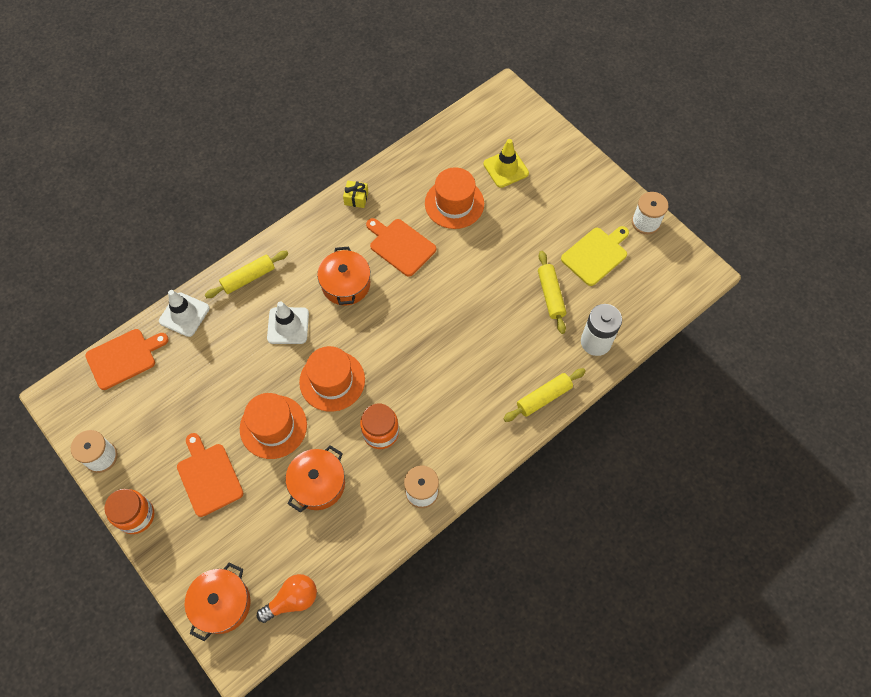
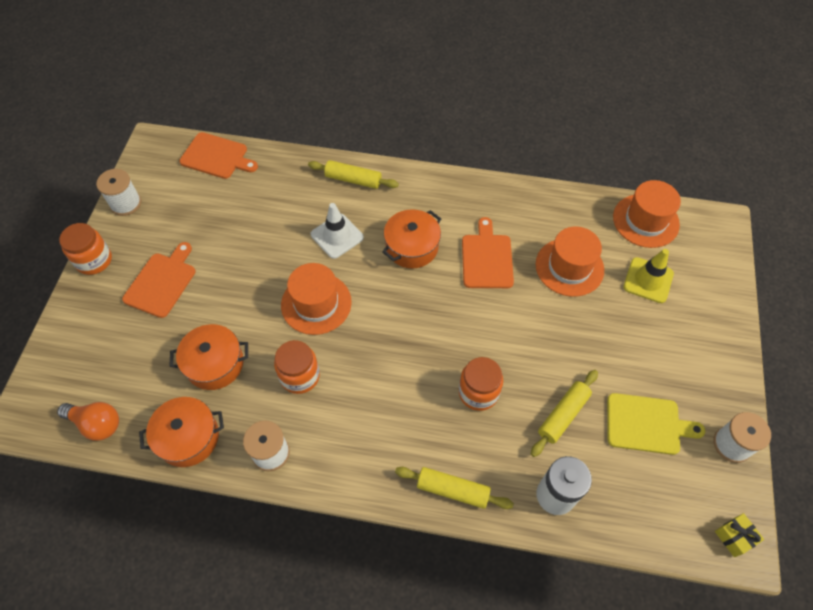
camera: 50 degrees right, 5 degrees down
white traffic cone [159,290,209,337] -> none
orange pot [185,562,250,641] -> orange pot moved to [139,397,224,467]
orange hat [240,393,307,459] -> orange hat moved to [613,180,681,248]
yellow gift [343,181,368,208] -> yellow gift moved to [715,513,764,557]
none -> orange jar [459,357,503,411]

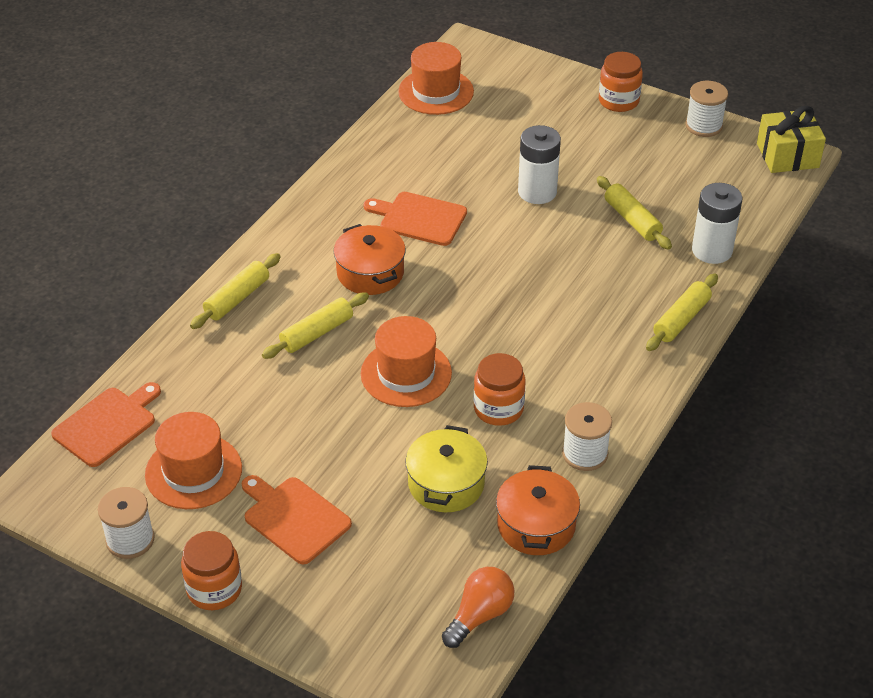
camera: 70 degrees left, 15 degrees down
orange pot [169,324,248,390] -> yellow pot [405,425,488,512]
white traffic cone [311,203,364,259] -> yellow rolling pin [262,292,369,359]
orange jar [459,357,503,411] -> orange jar moved to [599,52,643,112]
orange hat [536,227,604,297] -> orange hat moved to [145,412,242,509]
yellow cutting board [607,393,705,455] -> none
yellow traffic cone [623,249,674,303] -> none
yellow gift [715,513,764,557] -> yellow gift [757,106,826,173], size x1.85
none -> white battery [518,125,561,204]

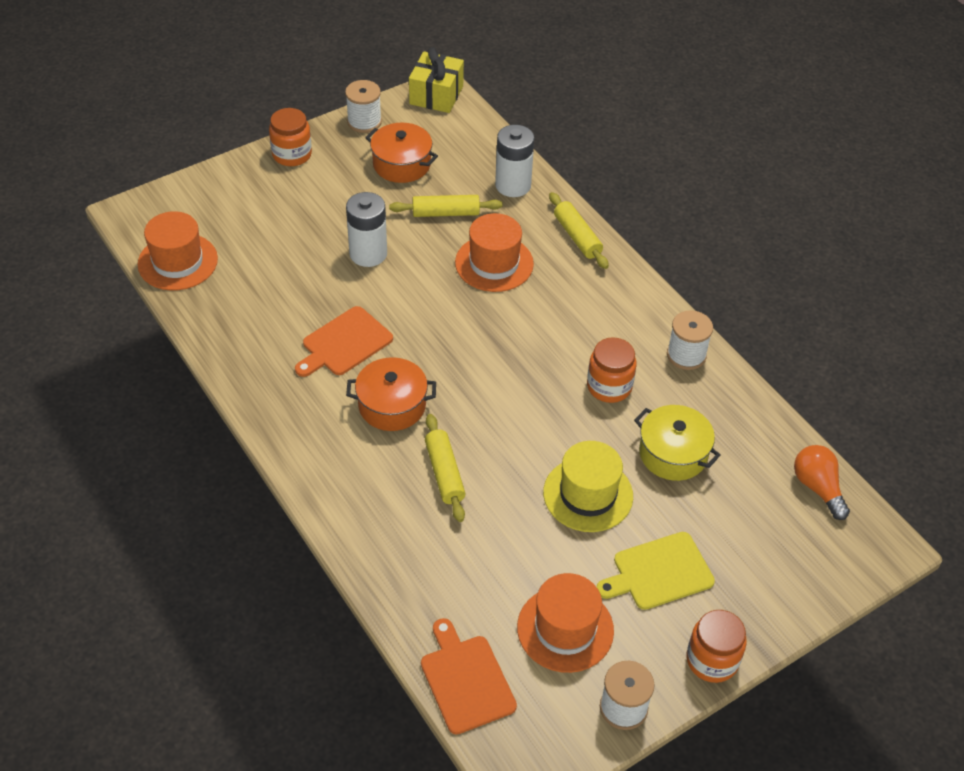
camera: 65 degrees left, 5 degrees up
yellow rolling pin [190,253,281,329] -> none
orange cutting board [242,475,352,565] -> yellow cutting board [597,532,715,610]
orange hat [361,316,452,407] -> orange hat moved to [455,213,534,292]
orange pot [496,465,580,555] -> orange pot moved to [365,123,438,183]
none -> yellow hat [543,441,633,532]

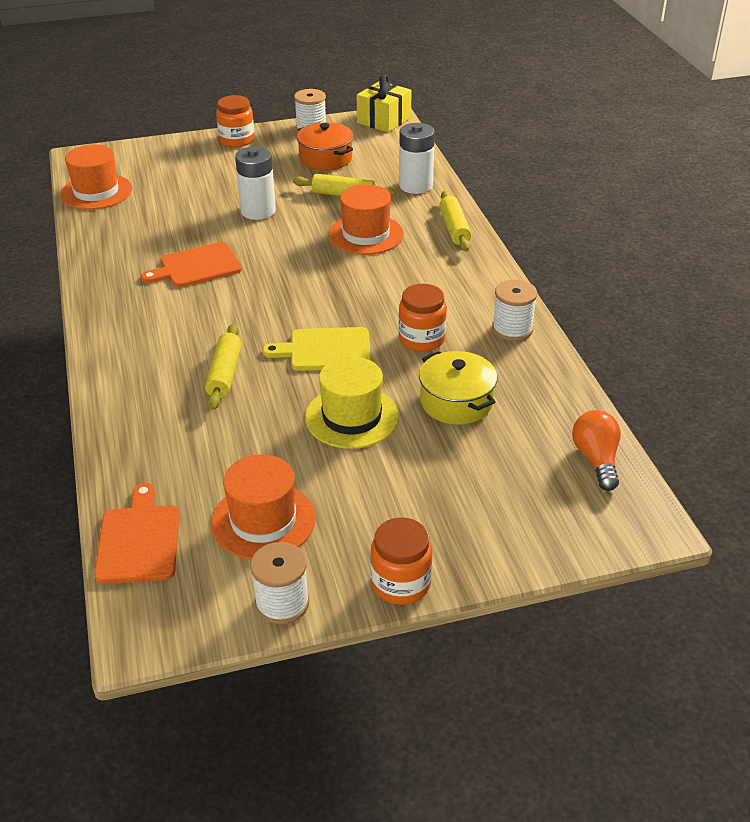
camera: 20 degrees right, 10 degrees down
orange pot [346,357,436,431] -> none
yellow cutting board [597,532,715,610] -> yellow cutting board moved to [262,327,371,371]

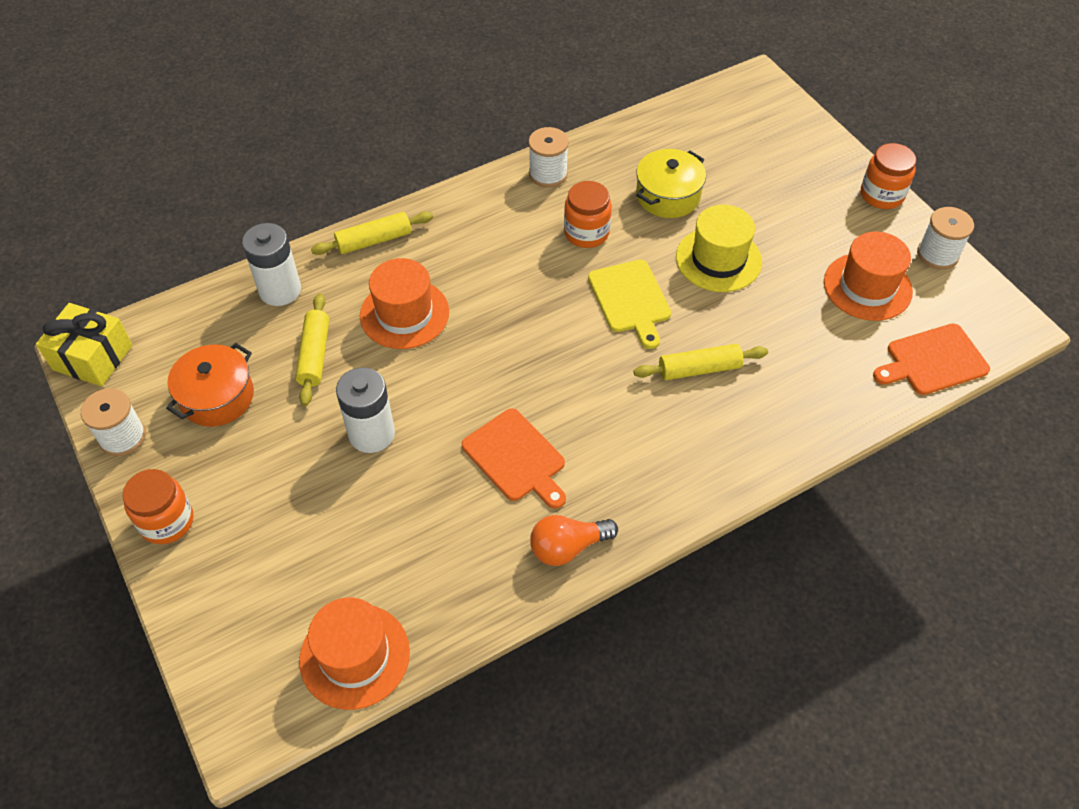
camera: 105 degrees left, 15 degrees up
orange light bulb [572,410,621,491] -> orange light bulb moved to [530,515,618,566]

